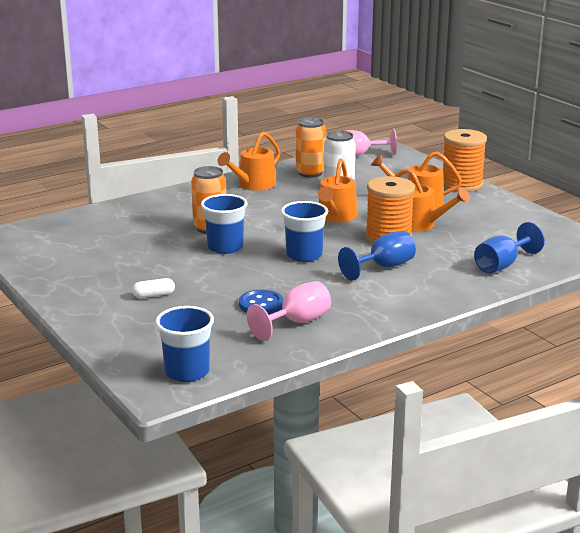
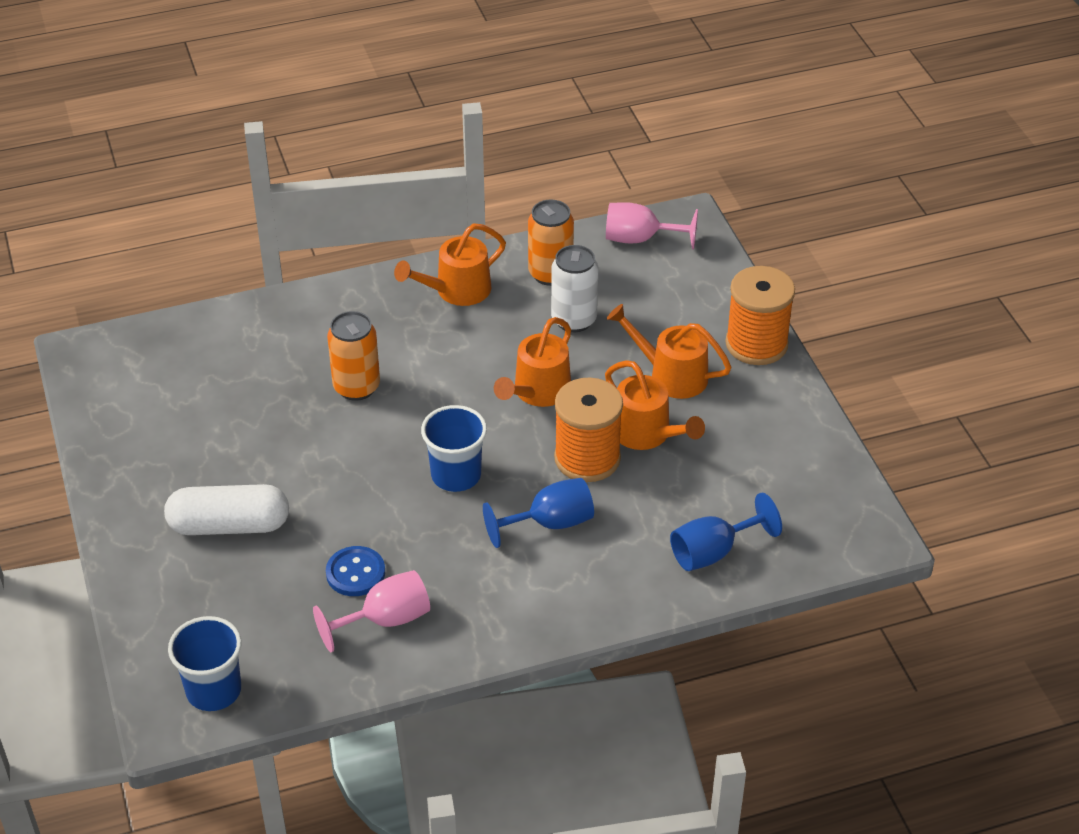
camera: 15 degrees right, 20 degrees up
white capsule [132,278,175,298] -> white capsule [164,484,289,535], size x2.17
blue cup [201,194,248,254] -> none

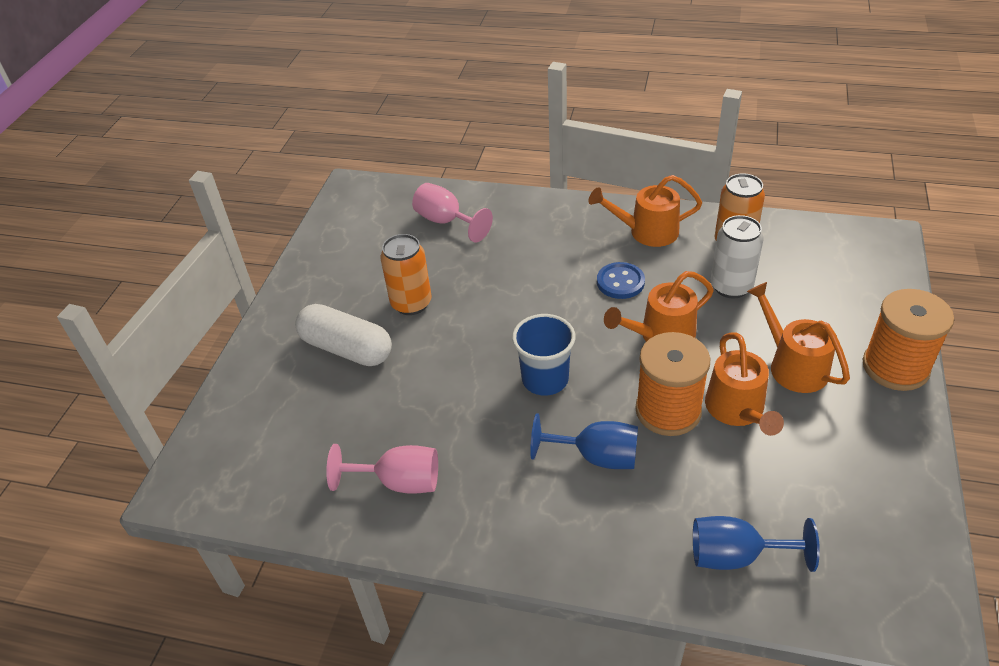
camera: 35 degrees right, 0 degrees up
blue cup [168,616,242,711] -> none
blue button [326,546,385,596] -> blue button moved to [597,262,645,299]
orange can [327,311,380,401] -> orange can moved to [381,234,432,315]
pink goblet [606,202,698,249] -> pink goblet moved to [412,183,493,243]

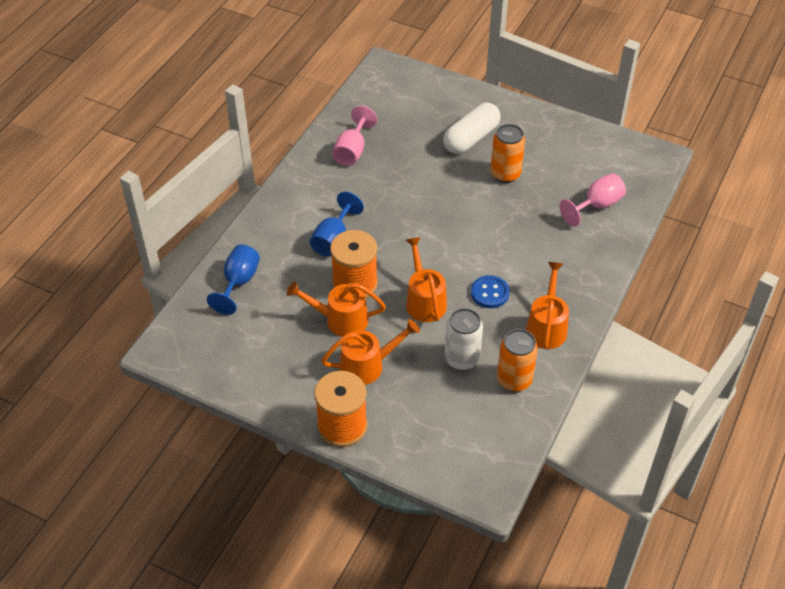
camera: 100 degrees right, 5 degrees up
blue cup [512,314,575,395] -> none

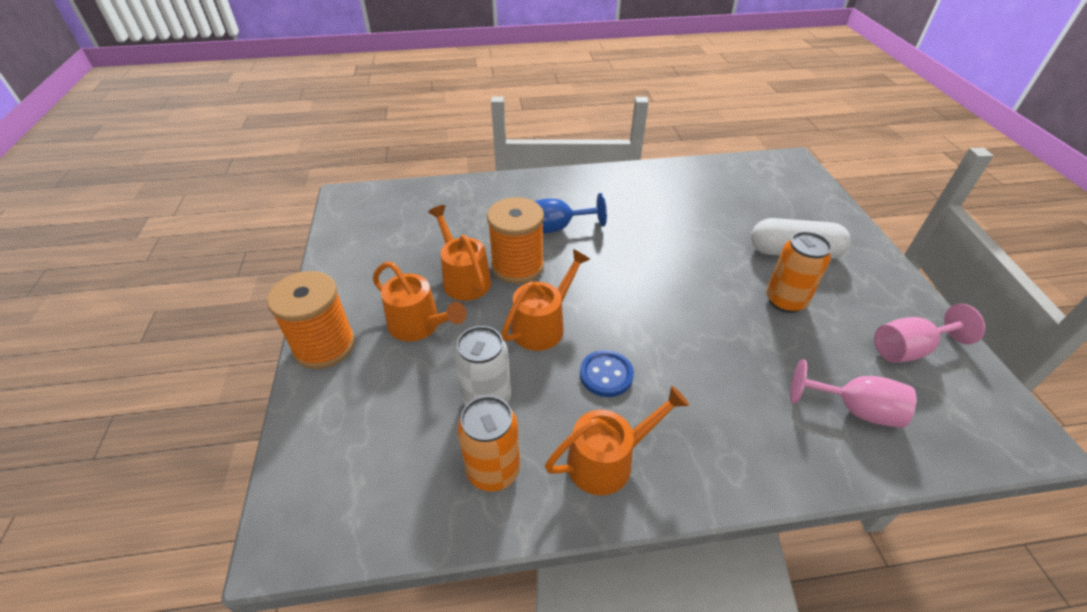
camera: 55 degrees right, 5 degrees down
blue goblet [207,245,260,315] -> none
pink goblet [332,106,377,166] -> pink goblet moved to [874,304,985,363]

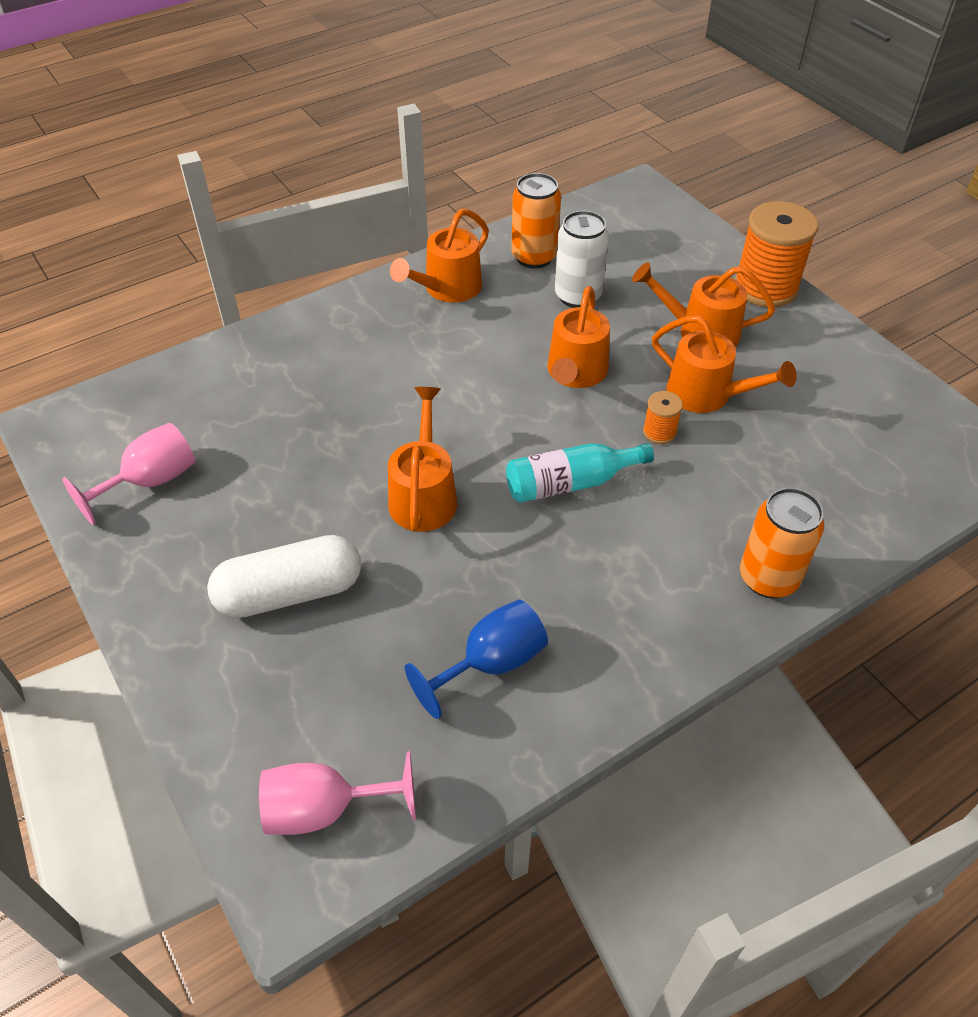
camera: 155 degrees right, 5 degrees up
orange spool [487,197,544,284] -> orange spool [643,391,683,444], size x0.46
blue goblet [535,193,607,233] -> blue goblet moved to [405,600,548,719]
blue button [580,350,634,397] -> none
orange can [766,231,832,313] -> orange can moved to [740,488,824,598]
pink goblet [790,359,916,428] -> pink goblet moved to [259,751,416,835]
none -> orange watering can [388,387,457,532]
none -> turquoise bottle [506,443,654,503]

